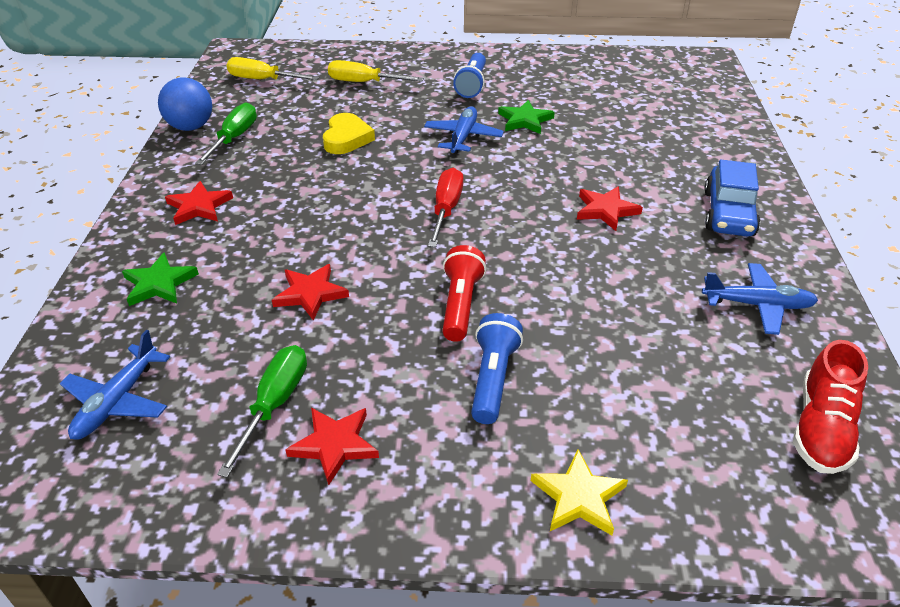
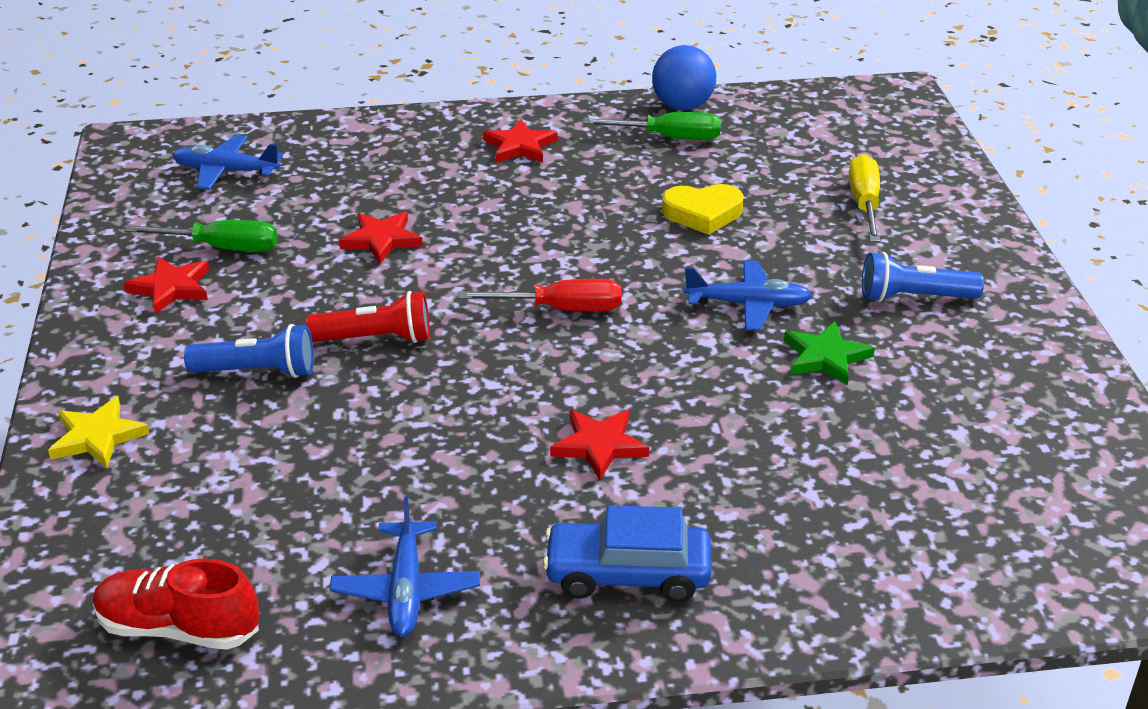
camera: 80 degrees right, 5 degrees down
green star [122,252,199,306] -> none
yellow screwdriver [226,57,319,80] -> none

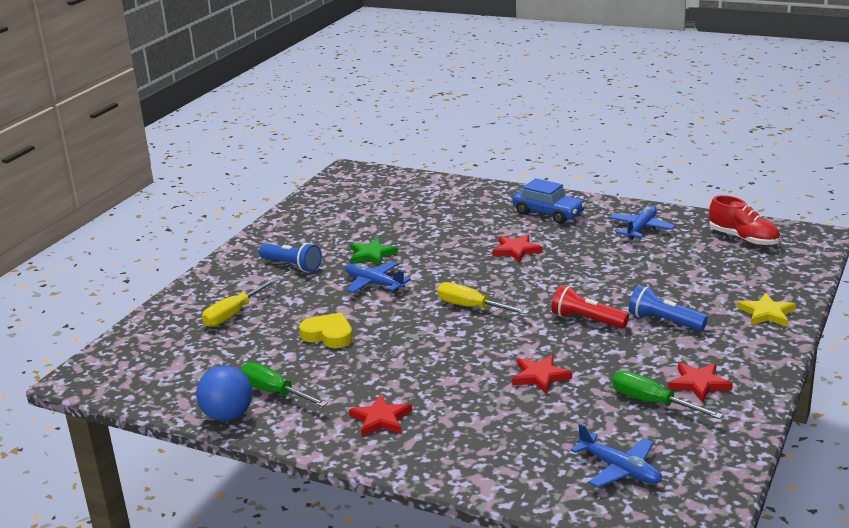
camera: 145 degrees left, 10 degrees down
red screwdriver [458,279,621,311] -> yellow screwdriver [437,282,529,314]

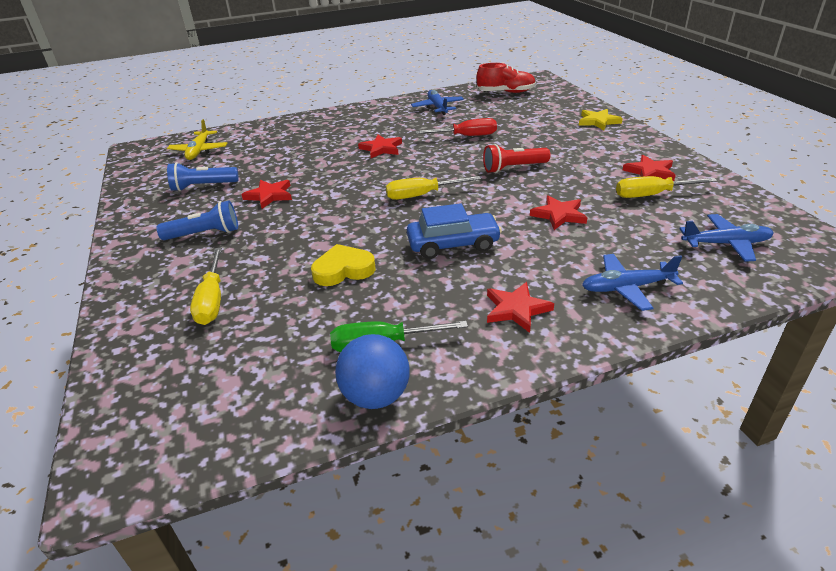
camera: 45 degrees left, 10 degrees up
blue plane [345,261,411,293] -> blue plane moved to [582,254,683,311]
green star [351,238,398,265] -> red star [241,180,292,209]
blue car [513,178,586,224] -> blue car moved to [407,203,502,259]
green screwdriver [612,371,723,419] -> yellow screwdriver [616,176,717,198]
blue flashlight [629,285,708,331] -> blue flashlight moved to [167,162,239,191]
none -> yellow plane [167,119,227,160]
none -> red screwdriver [415,118,497,136]

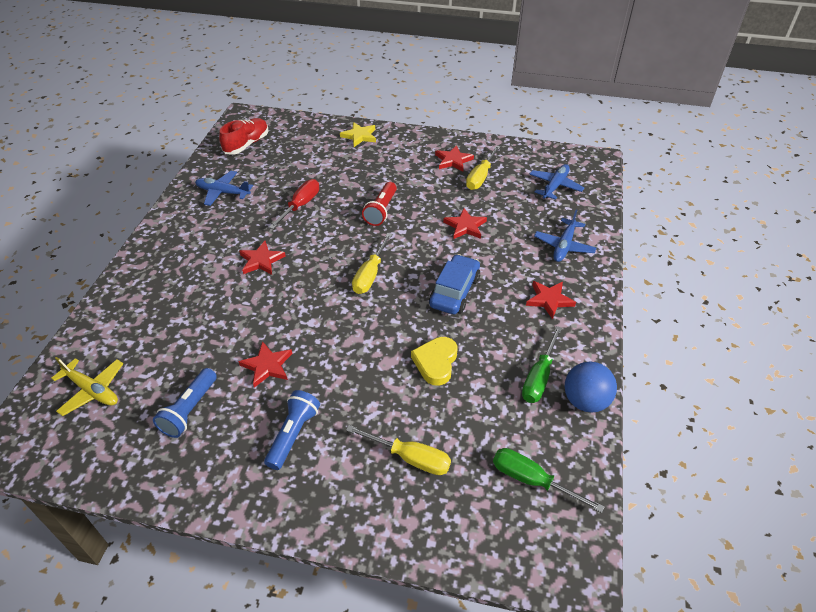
camera: 60 degrees left, 10 degrees up
none -> green screwdriver [493,448,605,513]

